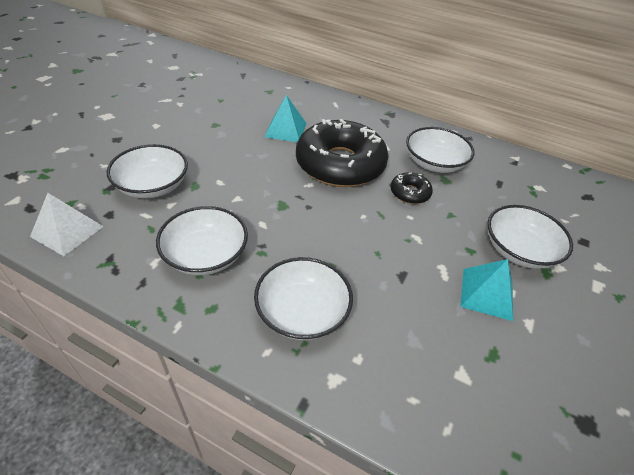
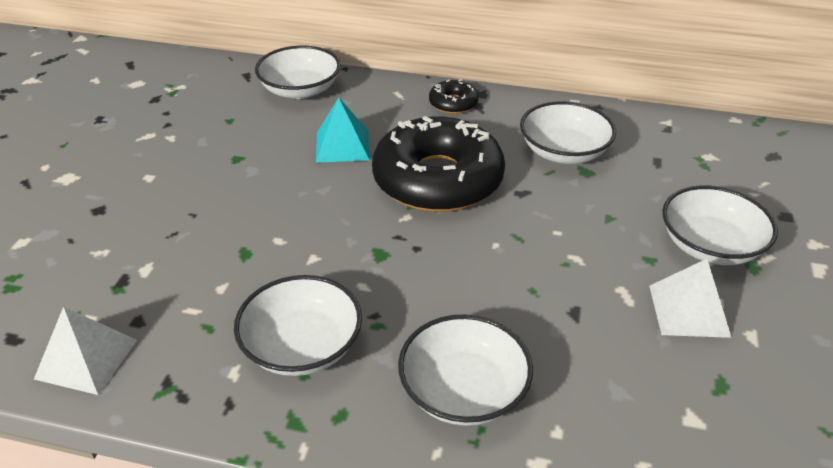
camera: 10 degrees left, 5 degrees down
white bowl [107,144,188,199] -> white bowl moved to [255,46,341,99]
black donut [391,172,433,204] -> black donut moved to [429,79,479,114]
turquoise pyramid [460,259,513,321] -> white pyramid [649,259,732,338]

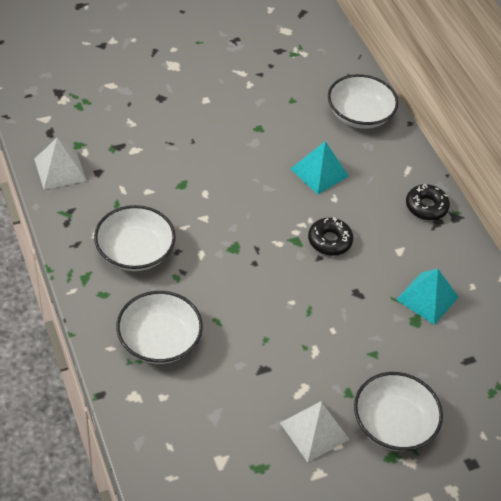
camera: 50 degrees right, 10 degrees up
black donut [372,116,505,212] -> black donut [308,217,353,256], size x0.43
white bowl [520,101,616,164] -> turquoise pyramid [396,269,459,325]

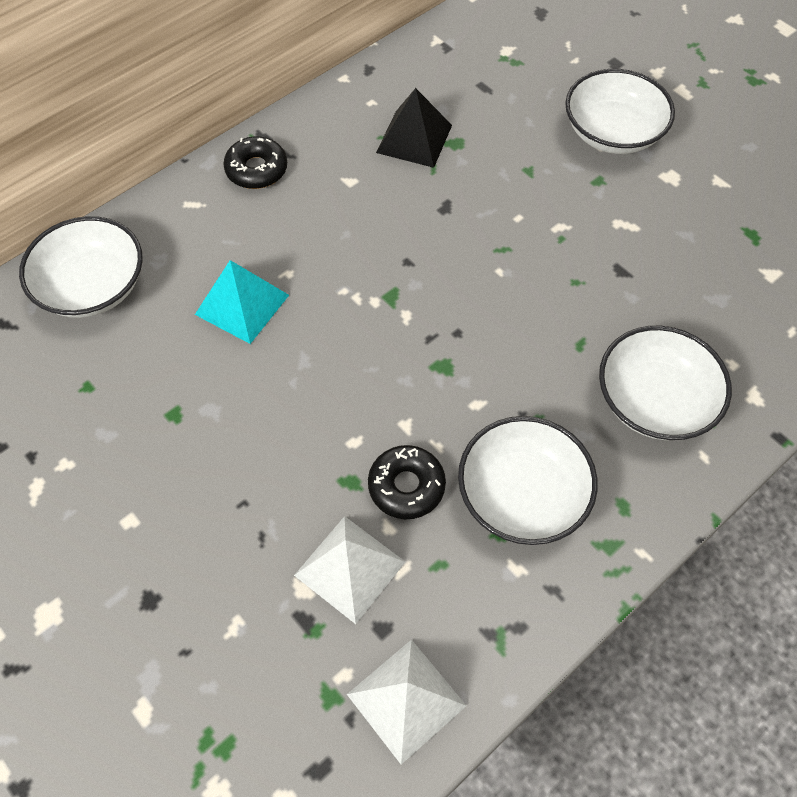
camera: 105 degrees left, 10 degrees up
white pyramid [280,401,350,462] -> white pyramid moved to [294,516,405,624]
black donut [308,217,353,256] -> black donut moved to [368,445,446,519]
turquoise pyramid [396,269,459,325] -> black pyramid [376,88,452,168]

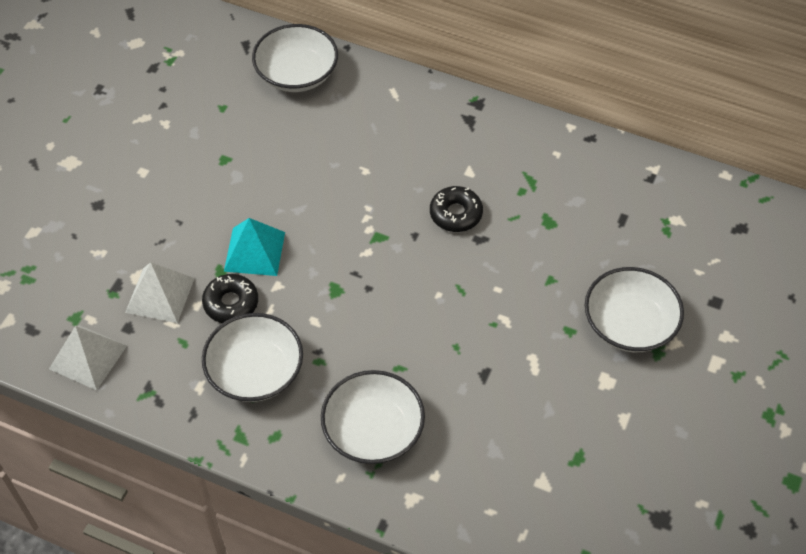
camera: 65 degrees right, 5 degrees down
turquoise pyramid [195,260,289,344] -> turquoise pyramid moved to [224,218,285,276]
black donut [223,136,287,189] -> black donut moved to [430,186,483,232]
black pyramid [376,88,452,168] -> none

